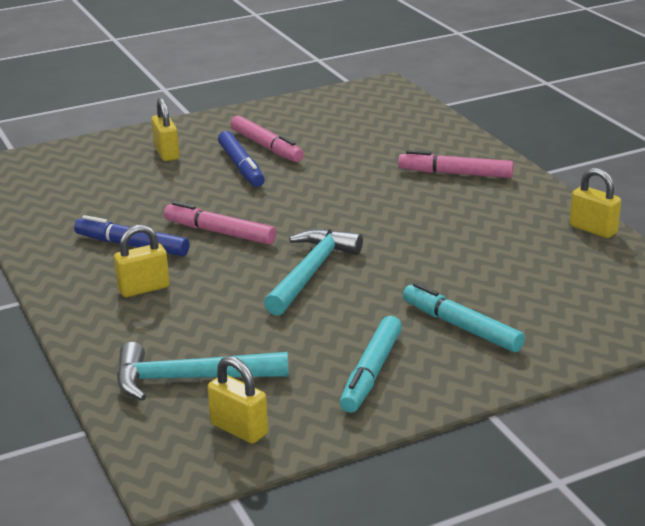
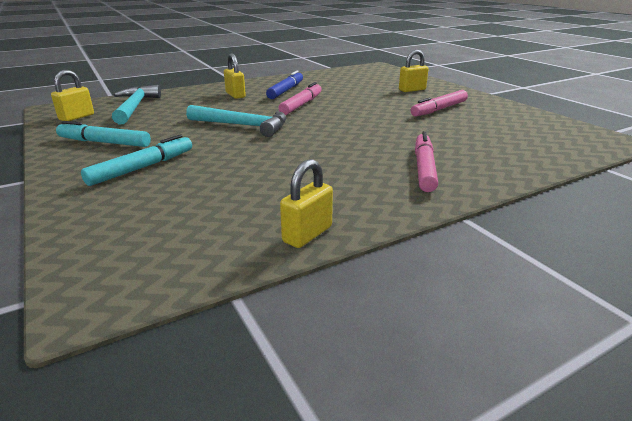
camera: 85 degrees right, 0 degrees up
blue marker [218,131,265,187] -> none

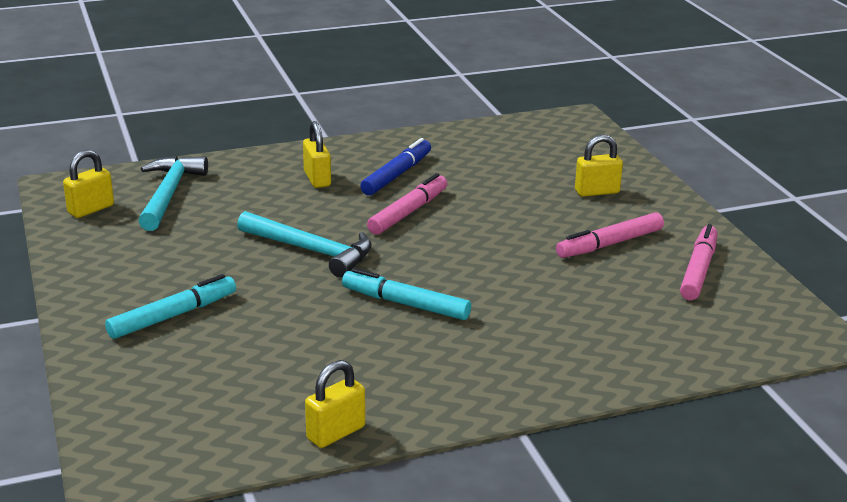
camera: 10 degrees right, 0 degrees up
turquoise marker [56,121,151,147] -> turquoise marker moved to [342,268,471,320]
pink marker [415,131,438,192] -> pink marker moved to [680,224,718,300]

